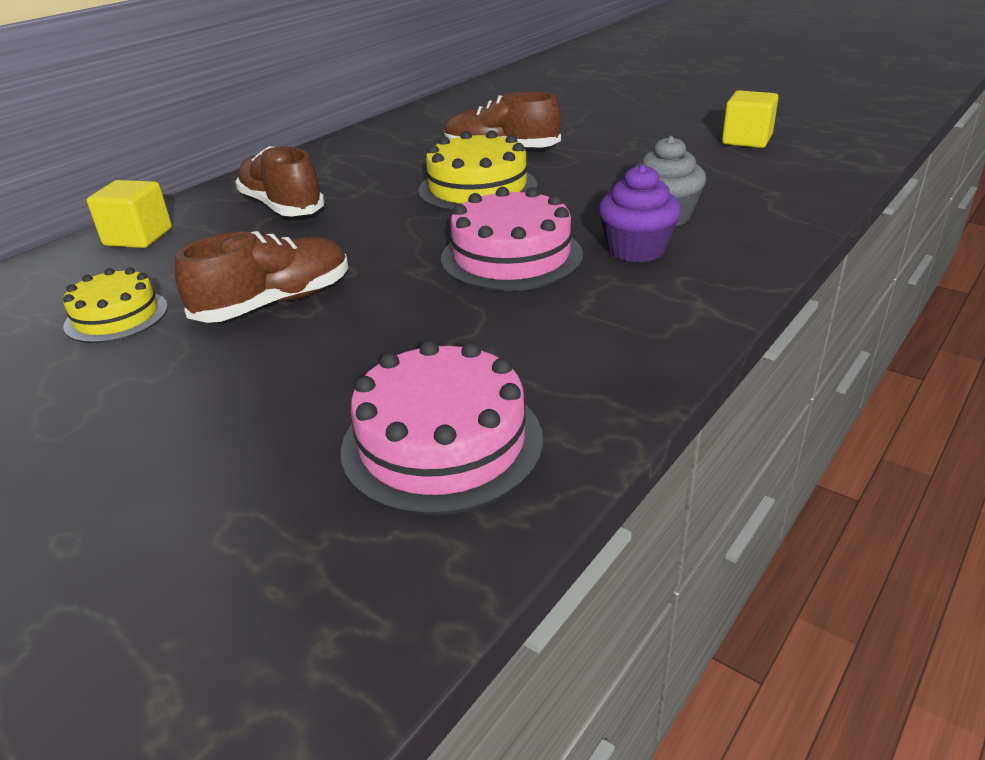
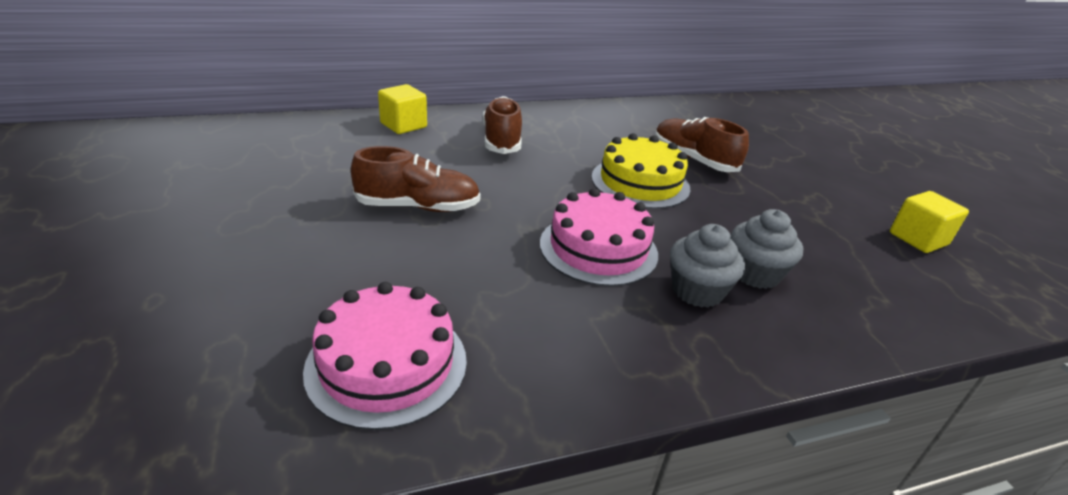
camera: 30 degrees right, 0 degrees up
yellow cake [63,268,168,343] -> none
purple cupcake [598,164,681,262] -> grey cupcake [670,224,745,308]

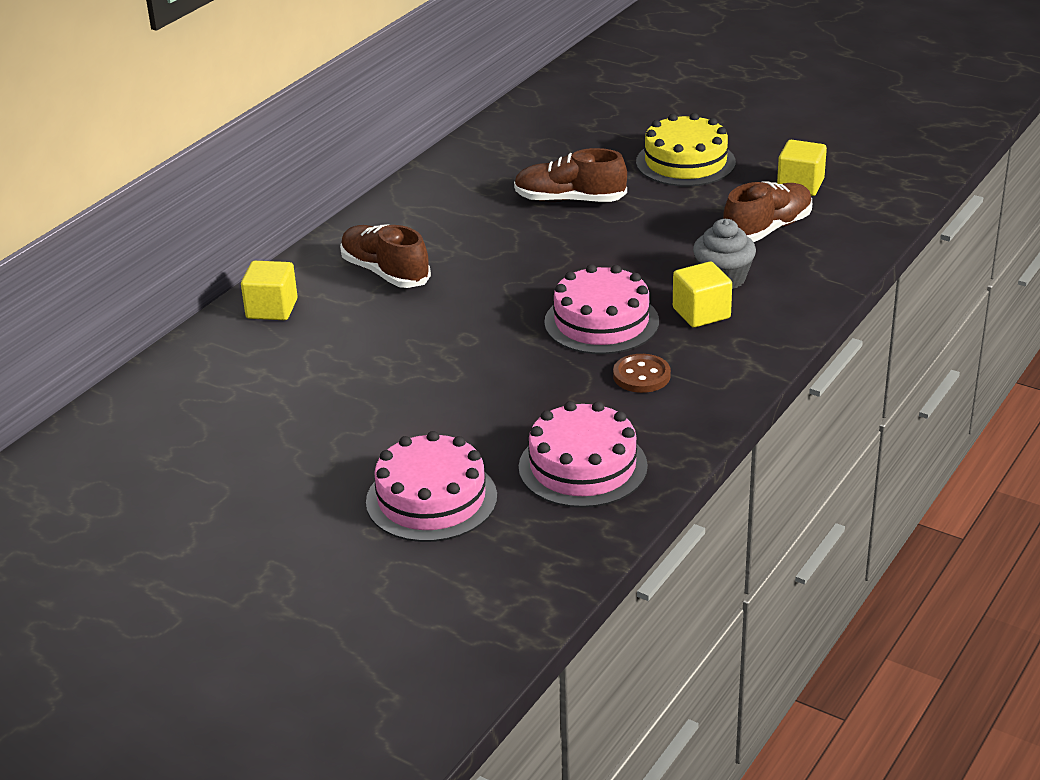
camera: 35 degrees left, 0 degrees up
brown shoe [351,146,481,212] -> brown shoe moved to [723,181,812,242]
yellow cake [591,133,690,209] -> yellow cake moved to [636,113,736,186]
grey cupcake [670,224,745,308] -> yellow cube [673,262,732,328]
none -> pink cake [366,431,497,542]
none -> brown button [613,354,671,393]

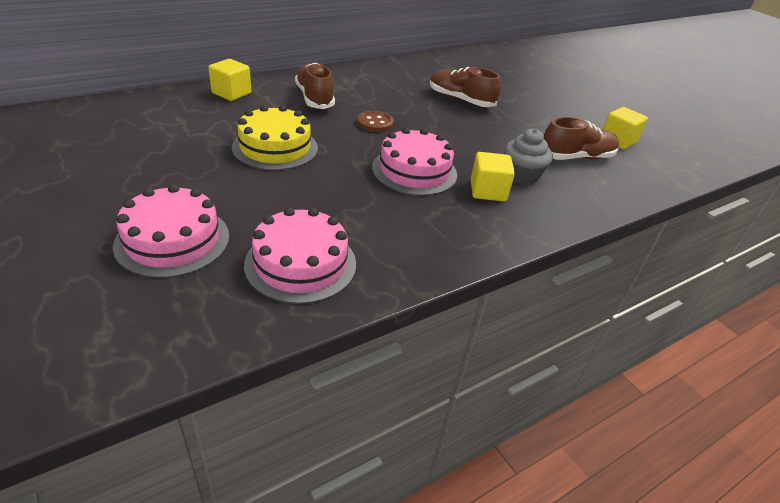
camera: 20 degrees right, 5 degrees up
brown button [613,354,671,393] -> brown button moved to [357,111,394,132]
yellow cake [636,113,736,186] -> yellow cake moved to [232,105,318,171]

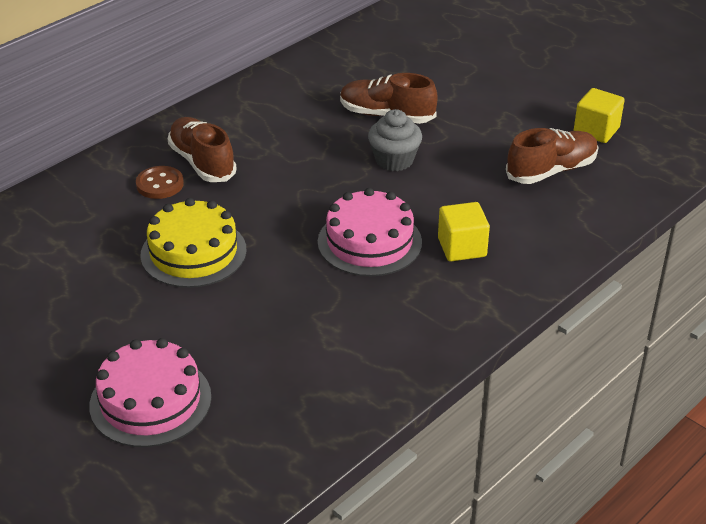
camera: 10 degrees left, 0 degrees up
yellow cube [208,59,251,101] -> none
pink cake [244,207,356,304] -> none
brown button [357,111,394,132] -> brown button moved to [136,166,184,199]
grey cupcake [505,129,553,185] -> grey cupcake moved to [368,109,422,171]

